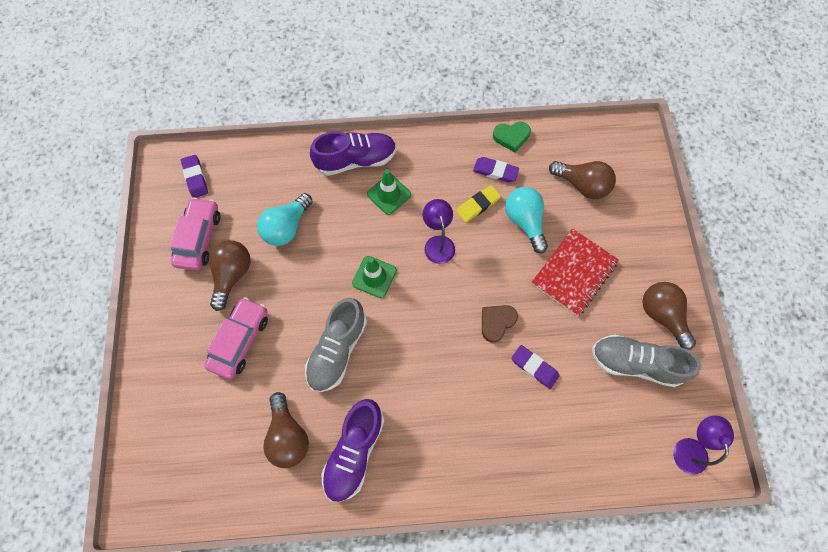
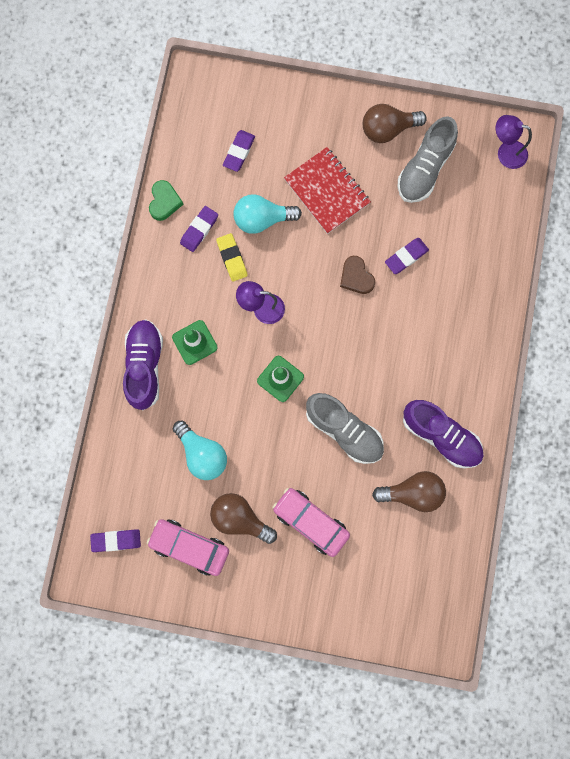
camera: 75 degrees left, 10 degrees up
brown light bulb [549,161,616,199] -> purple eraser [223,130,255,172]

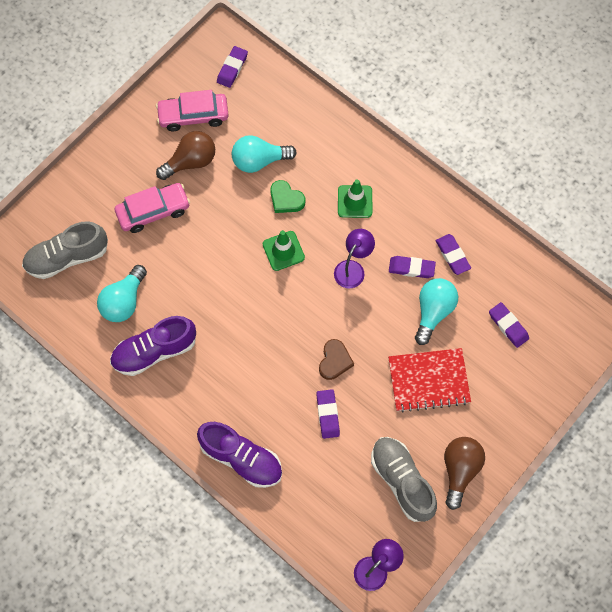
camera: 120 degrees right, 10 degrees down
purple shoe [123,319,163,411] -> purple shoe moved to [197,422,282,488]
pink car [147,519,229,576] -> pink car turned 150 degrees counterclockwise [156,90,229,131]
green heart [149,180,183,221] -> green heart moved to [270,180,305,213]
yellow eraser [216,233,248,282] -> purple eraser [389,256,436,278]
grey shoe [306,393,384,464] -> grey shoe moved to [22,221,108,279]
brown heart [340,256,375,294] -> brown heart turned 105 degrees clockwise [319,339,354,380]
brown light bulb [372,471,446,512] -> turquoise light bulb [97,265,147,322]

